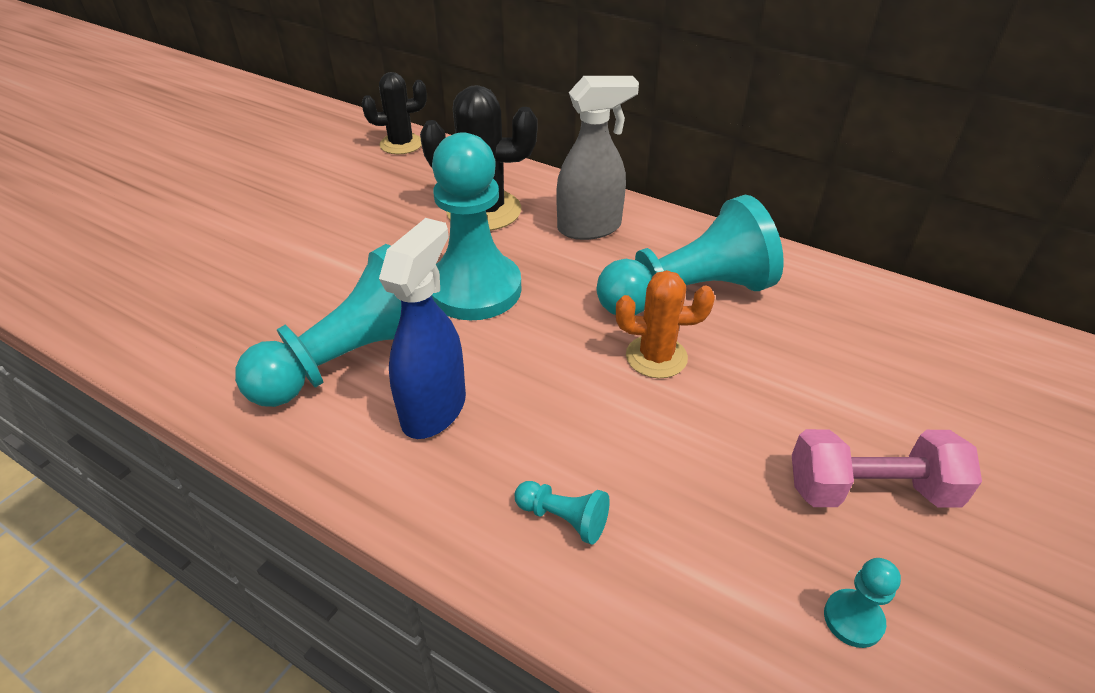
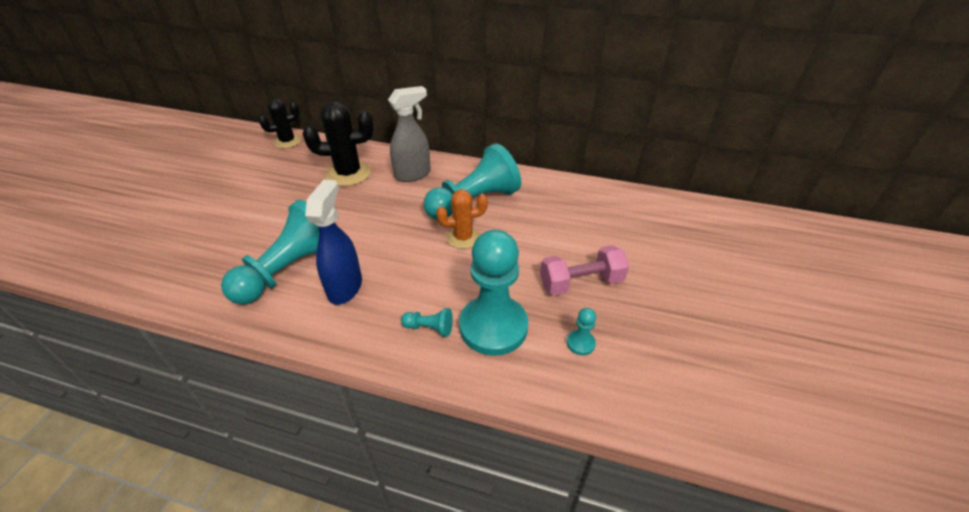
camera: 15 degrees left, 0 degrees up
turquoise pawn [431,132,521,320] -> turquoise pawn moved to [459,230,528,356]

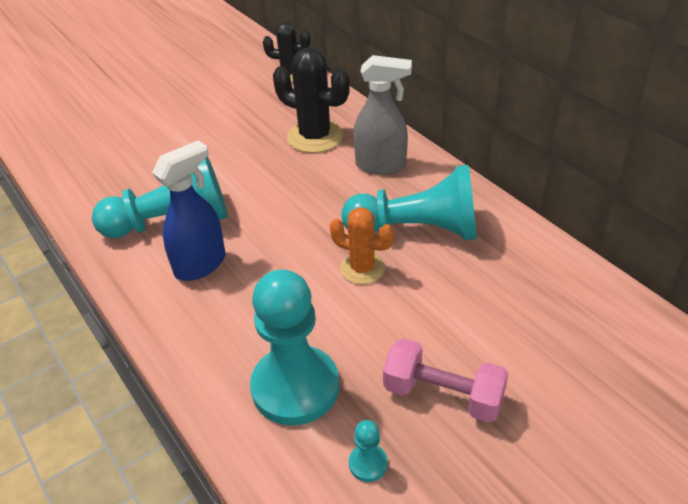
camera: 40 degrees right, 0 degrees up
turquoise pawn [401,308,453,337] -> none

